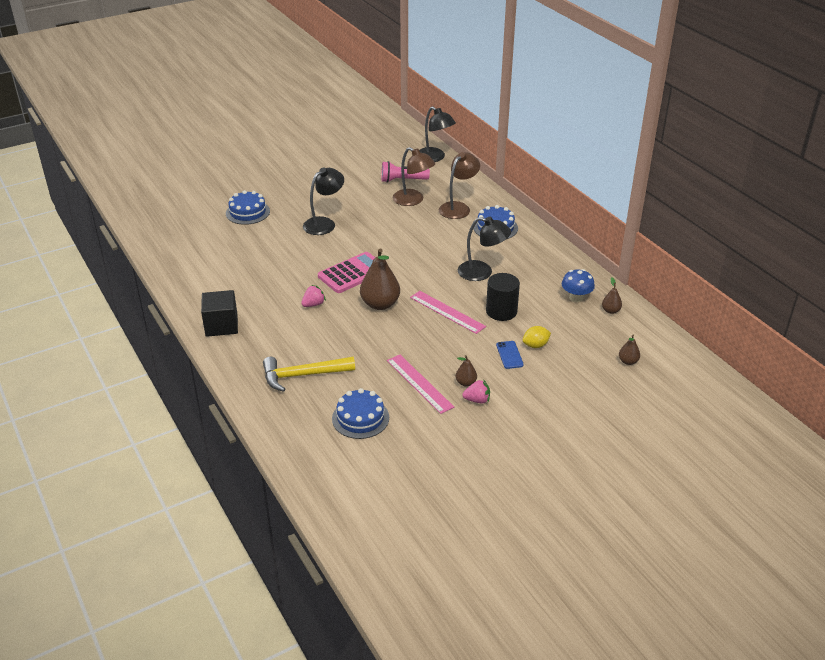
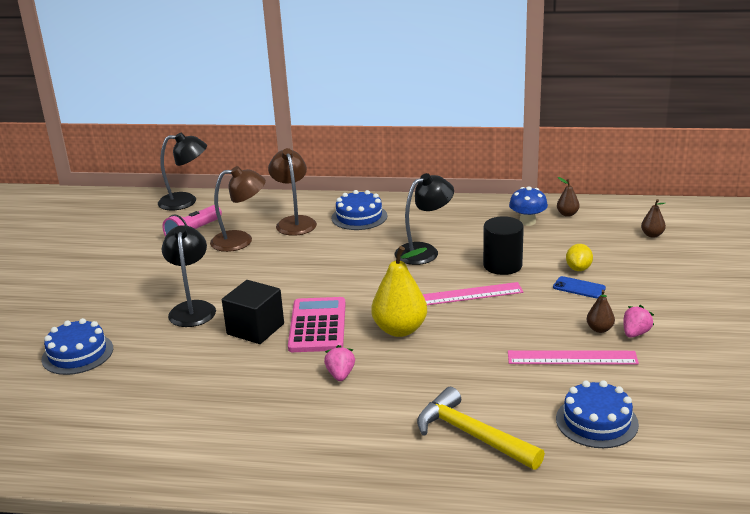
camera: 50 degrees left, 10 degrees down
black cube [201,290,238,337] -> black cube moved to [222,280,284,344]
yellow hammer [263,357,355,392] -> yellow hammer turned 105 degrees clockwise [417,387,545,470]
brown pear [360,248,400,310] -> yellow pear [371,246,427,337]

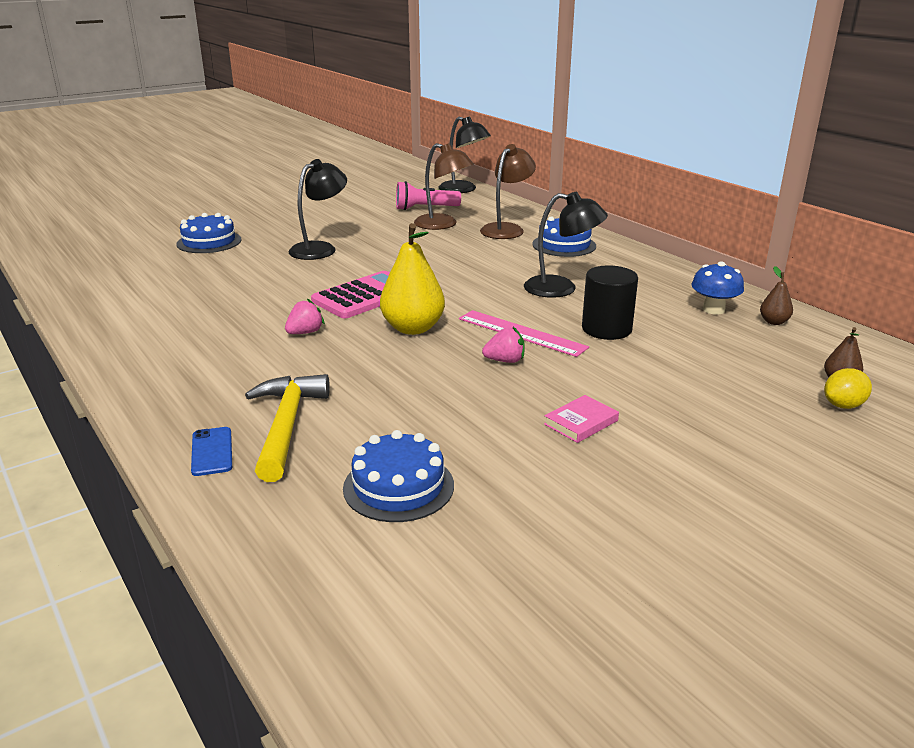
camera: 45 degrees right, 0 degrees up
black cube [222,280,284,344] -> none
pink ruler [508,350,639,365] -> none
blue phone [553,276,606,298] -> blue phone moved to [191,427,232,476]
yellow lemon [566,244,593,271] -> yellow lemon moved to [824,368,872,409]
brown pear [587,290,615,333] -> pink book [544,395,619,443]
pink strawberry [623,305,654,338] -> pink strawberry moved to [482,327,525,363]

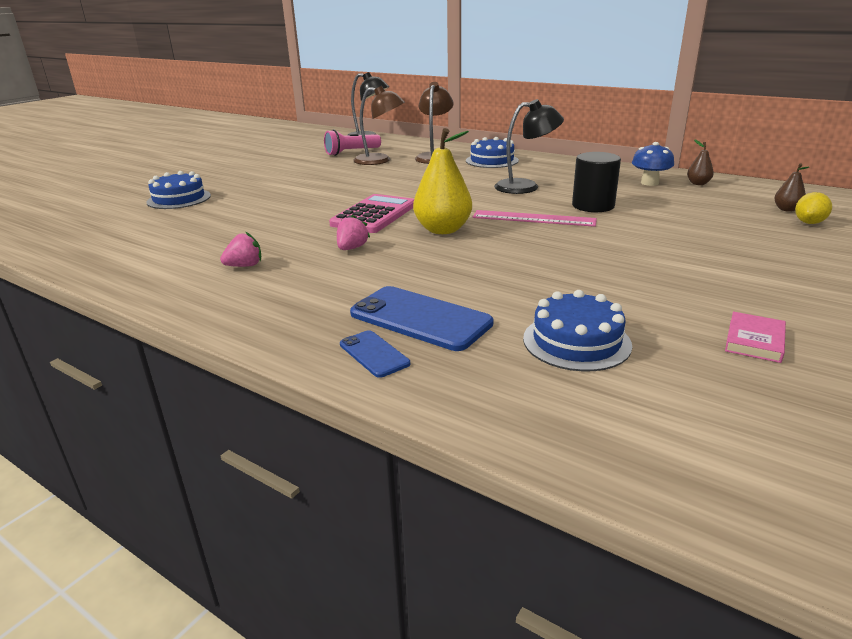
camera: 20 degrees left, 0 degrees up
yellow hammer [245,374,330,482] -> blue phone [350,286,493,351]
black lamp [288,159,347,260] -> none
pink strawberry [482,327,525,363] -> pink strawberry moved to [220,231,261,267]
pink book [544,395,619,443] -> pink book moved to [725,312,786,363]

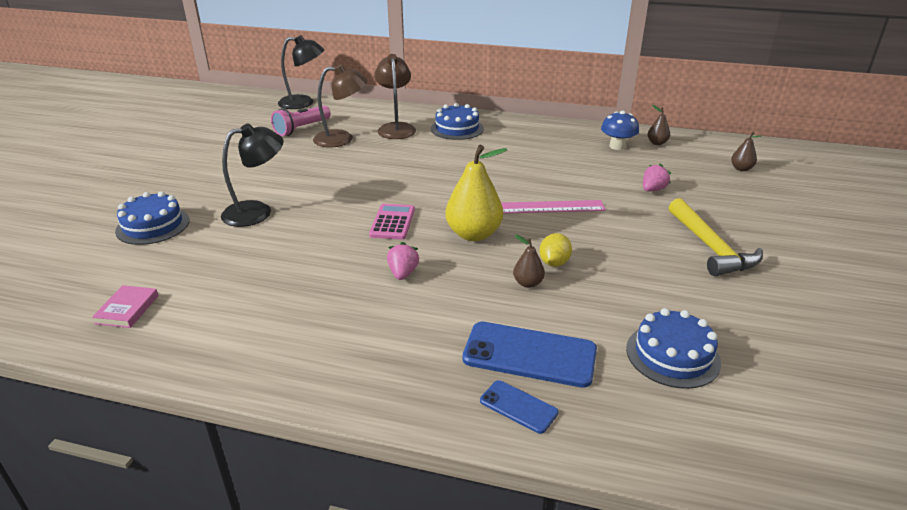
camera: 20 degrees left, 5 degrees up
pink strawberry [220,231,261,267] -> pink strawberry moved to [643,163,671,192]
pink calculator [329,194,414,233] -> pink calculator [369,204,415,240], size x0.67
black lamp [494,99,564,194] -> black lamp moved to [221,124,283,227]
black cylinder [572,152,621,212] -> none
pink book [725,312,786,363] -> pink book moved to [92,285,159,328]
yellow lemon [795,192,832,224] -> yellow lemon moved to [539,233,572,267]
none -> brown pear [513,235,545,288]
none -> yellow hammer [669,198,763,276]

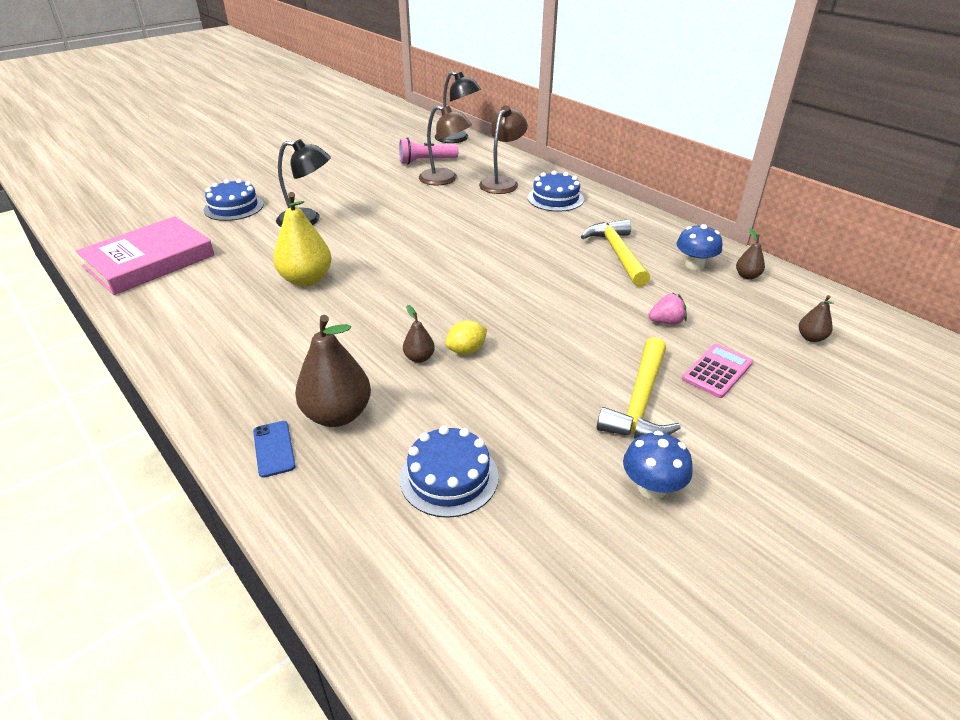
camera: 35 degrees right, 5 degrees up
pink book [92,285,159,328] -> pink book [76,216,215,295], size x2.49
pink calculator [369,204,415,240] -> pink calculator moved to [682,344,753,398]
pink strawberry [387,242,419,280] -> none
yellow pear [445,145,507,241] -> yellow pear moved to [273,192,332,287]
blue phone [462,322,597,388] -> brown pear [295,315,371,427]
pink ruler [501,200,606,214] -> none
none -> yellow hammer [581,219,650,287]
none -> blue mushroom [623,431,693,499]

